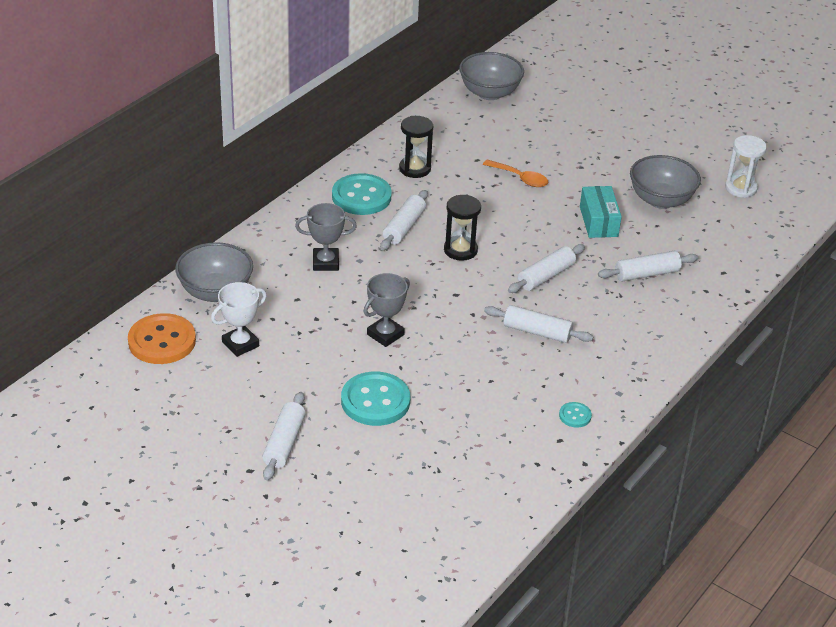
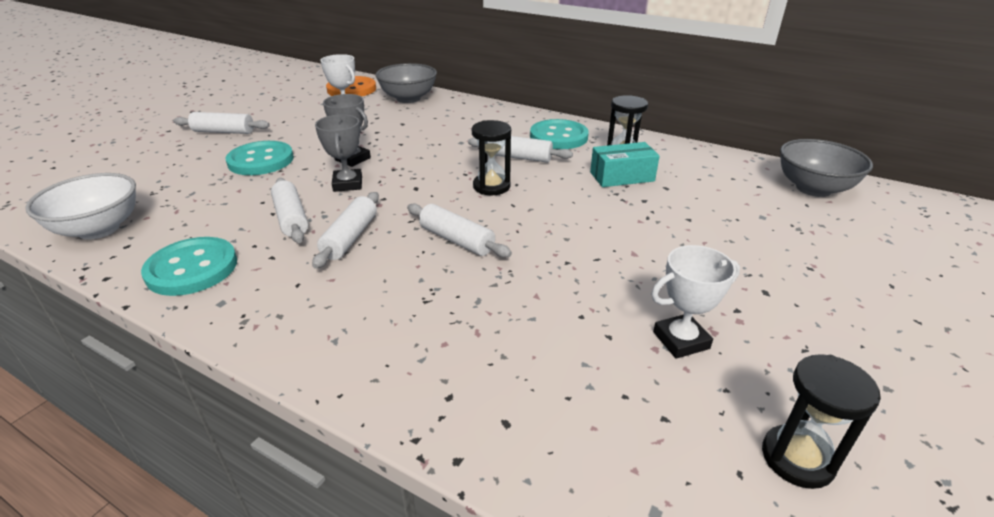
camera: 85 degrees right, 5 degrees down
grey trophy [295,203,357,271] -> grey trophy moved to [315,114,362,192]
orange spoon [483,159,548,187] -> none
turquoise button [559,402,592,428] -> turquoise button [141,237,237,296], size x2.15
turquoise box [580,186,622,238] -> turquoise box moved to [590,142,660,187]
white rolling pin [598,251,698,281] -> white rolling pin moved to [271,178,308,243]
grey bowl [630,155,701,209] -> white trophy [651,245,740,359]
white hourglass [725,135,767,198] -> black hourglass [762,354,881,489]
none -> white bowl [25,173,136,240]

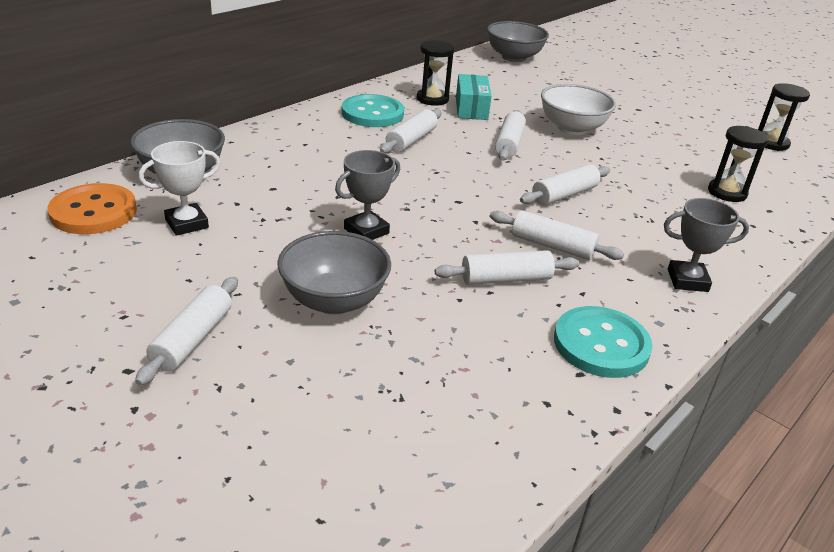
camera: 80 degrees left, 0 degrees up
white bowl [25,173,136,240] -> white bowl moved to [541,84,616,135]
turquoise button [226,141,294,175] -> grey bowl [277,231,391,314]
grey trophy [315,114,362,192] -> grey trophy moved to [664,198,749,292]
black hourglass [472,120,511,195] -> black hourglass moved to [708,126,769,202]
white trophy [651,245,740,359] -> none
none -> white rolling pin [495,110,526,161]

